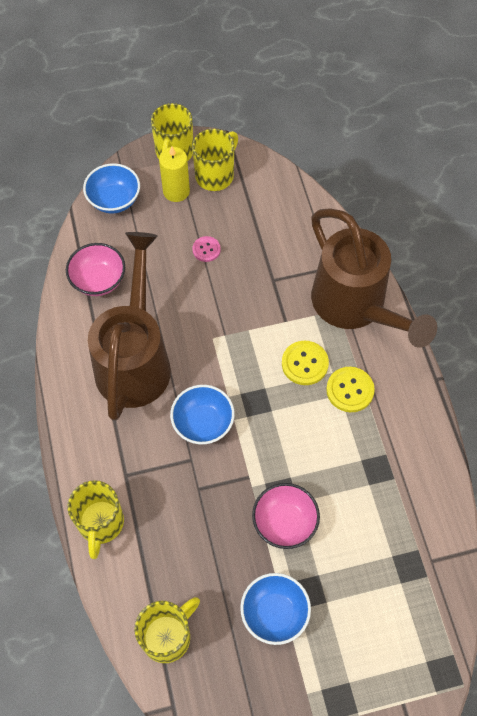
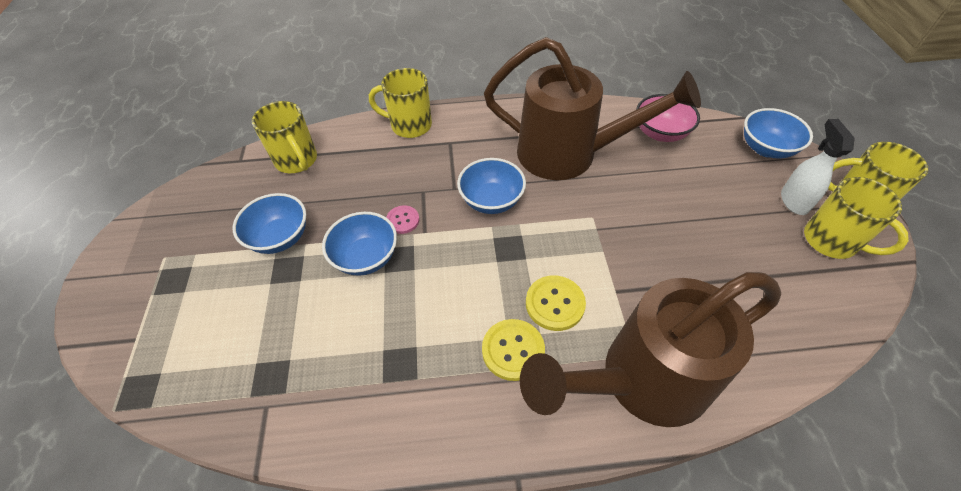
camera: 100 degrees right, 10 degrees down
yellow candle [159,146,190,202] -> white spray bottle [781,119,855,215]
pink button [192,236,221,262] -> pink button moved to [386,205,420,234]
pink bowl [252,483,320,549] -> blue bowl [322,212,397,276]

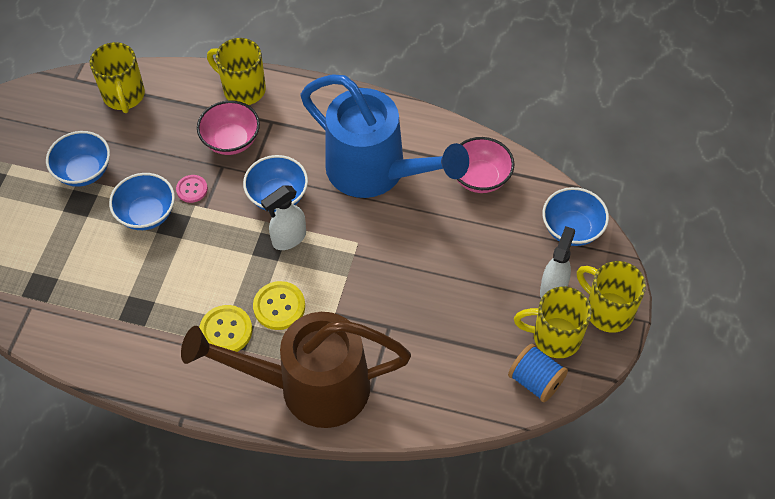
camera: 20 degrees right, 5 degrees up
brown watering can [484,37,701,180] -> blue watering can [301,74,469,198]
yellow mug [804,177,909,259] -> yellow mug turned 120 degrees clockwise [514,287,592,358]
none -> pink bowl [197,100,260,155]
none -> white spray bottle [261,185,306,250]
none -> blue spool [508,344,568,402]

